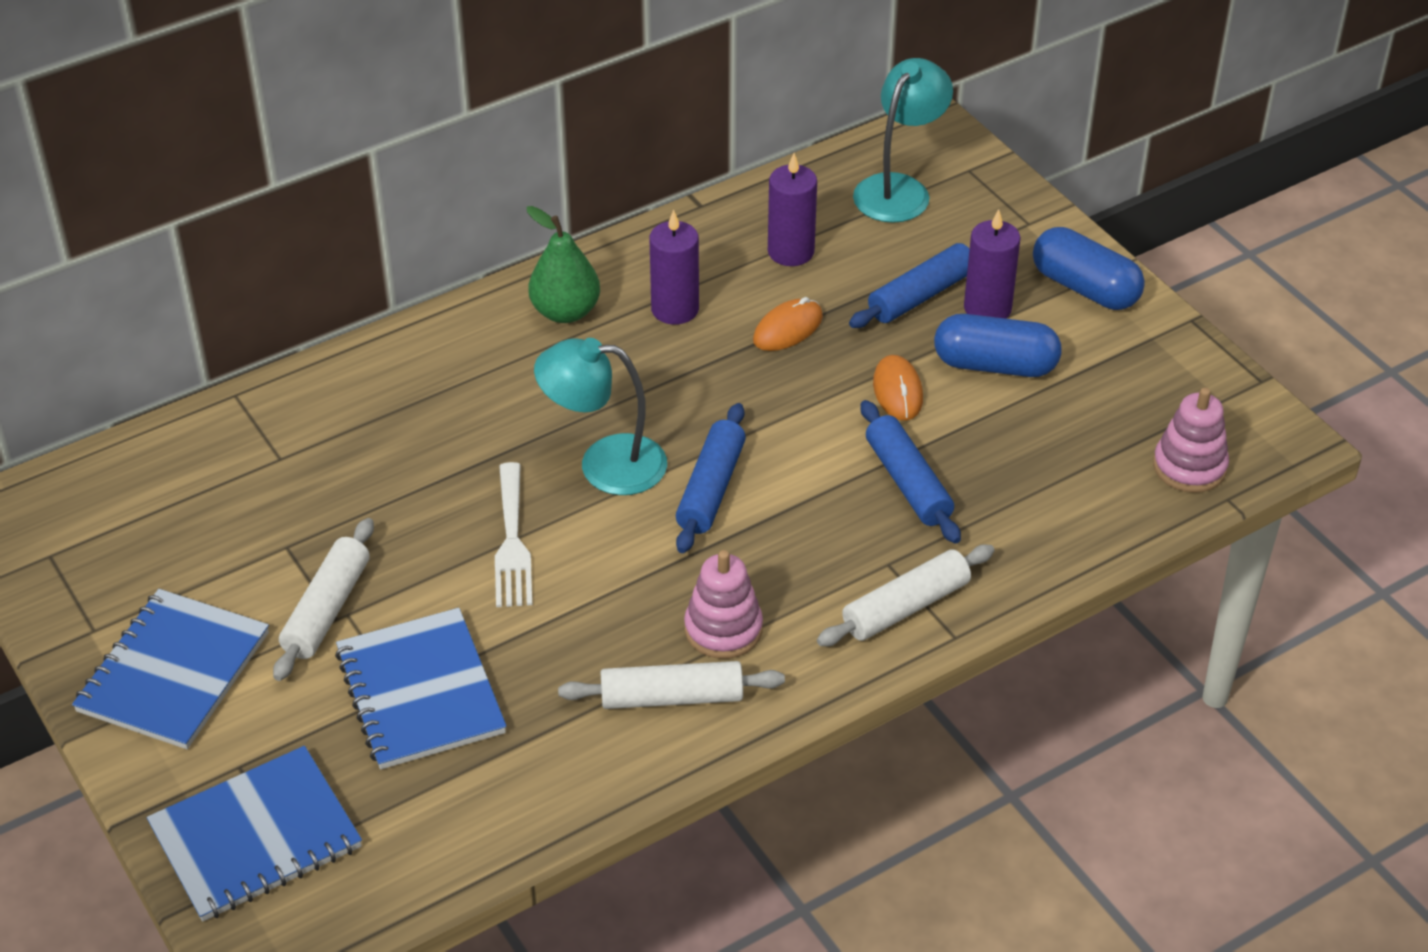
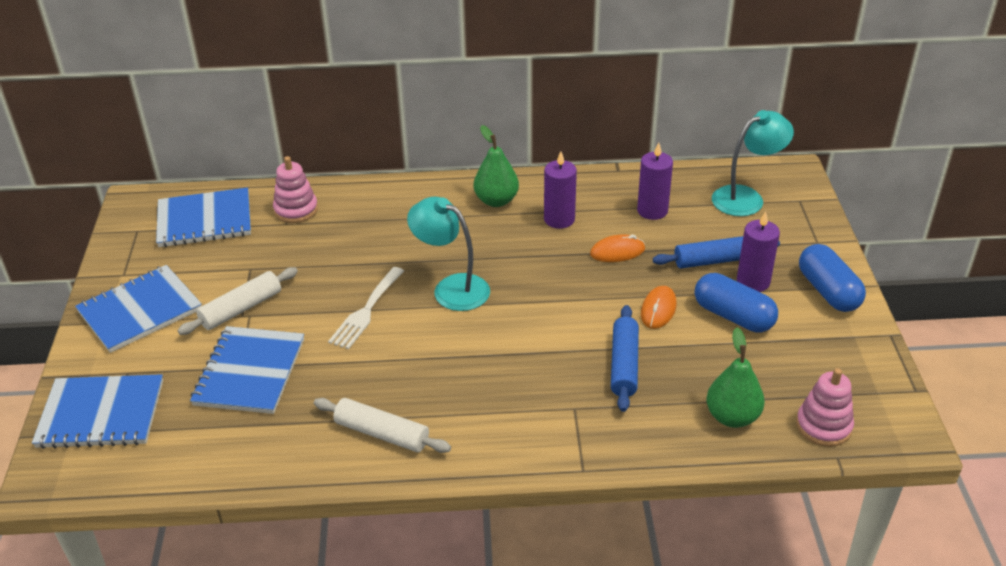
camera: 30 degrees right, 5 degrees down
blue rolling pin [676,403,746,553] -> none
pink stacking toy [684,550,763,659] -> pink stacking toy moved to [273,156,318,223]
white rolling pin [817,545,995,646] -> none
none -> blue notebook [156,187,251,247]
none -> green pear [706,327,765,428]

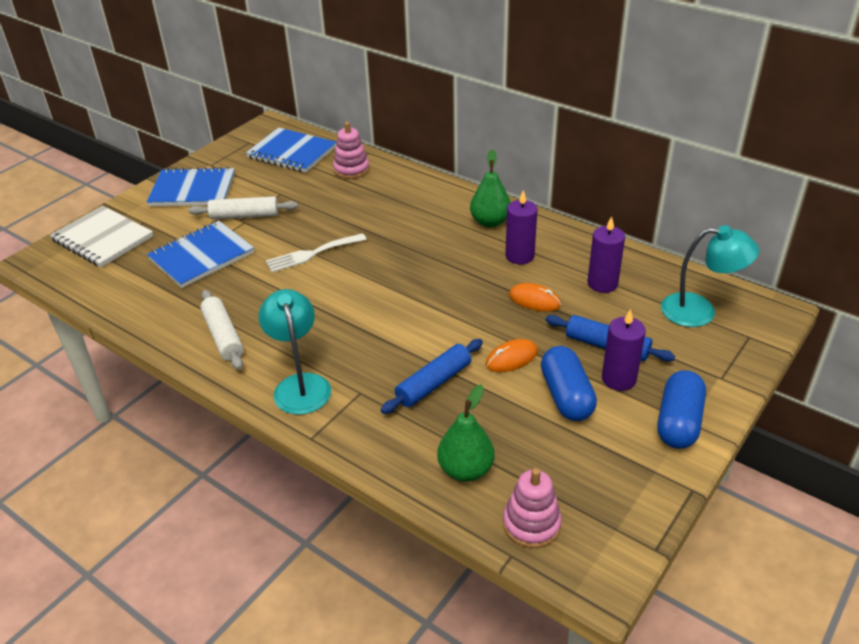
camera: 40 degrees right, 0 degrees up
blue notebook [32,374,163,449] -> white notebook [50,206,153,267]
turquoise lamp [407,197,490,311] -> turquoise lamp moved to [258,289,331,415]

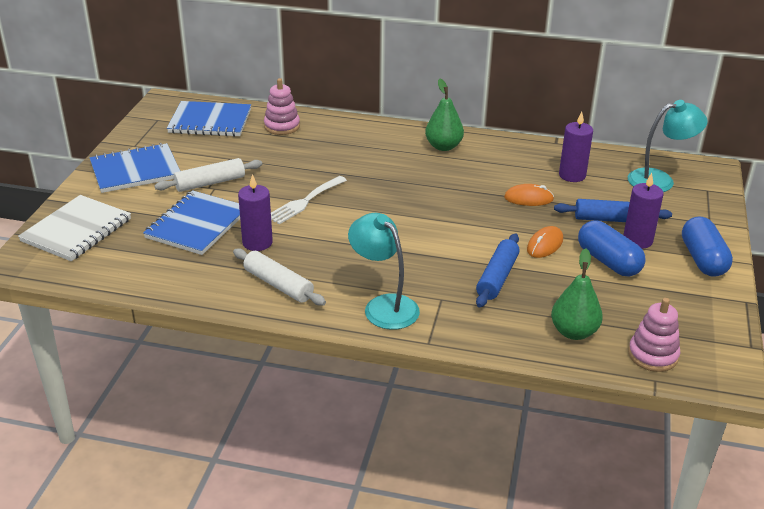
camera: 25 degrees left, 5 degrees down
white notebook [50,206,153,267] -> white notebook turned 75 degrees counterclockwise [18,195,131,261]
purple candle [505,190,538,264] -> purple candle moved to [238,174,273,251]

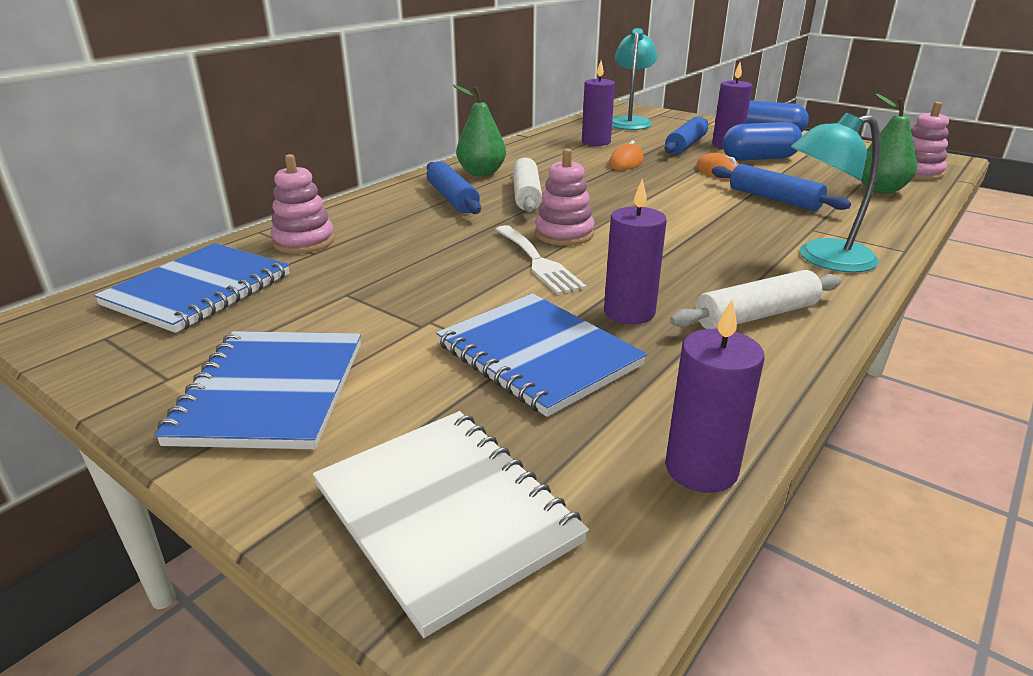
camera: 65 degrees left, 5 degrees down
white rolling pin [154,158,262,192] -> white rolling pin moved to [513,158,542,213]
none -> blue rolling pin [427,161,481,214]
none -> pink stacking toy [535,148,594,246]
none -> purple candle [665,300,765,493]

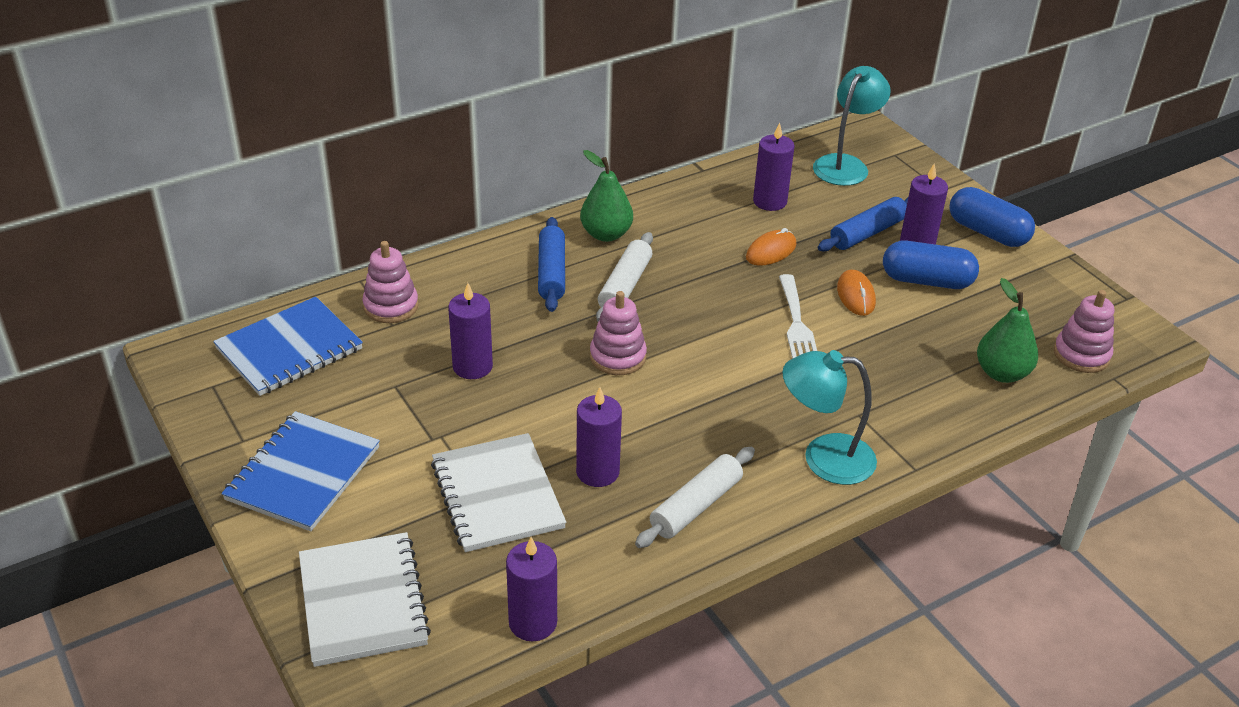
camera: 20 degrees right, 10 degrees up
blue notebook [436,293,647,417] -> white notebook [431,433,566,552]
white fork [495,225,587,295] -> white fork moved to [779,274,817,359]
white rolling pin [670,270,841,329] -> white rolling pin turned 45 degrees counterclockwise [635,447,755,548]
blue rolling pin [712,164,851,211] -> none
none -> purple candle [448,283,493,379]

